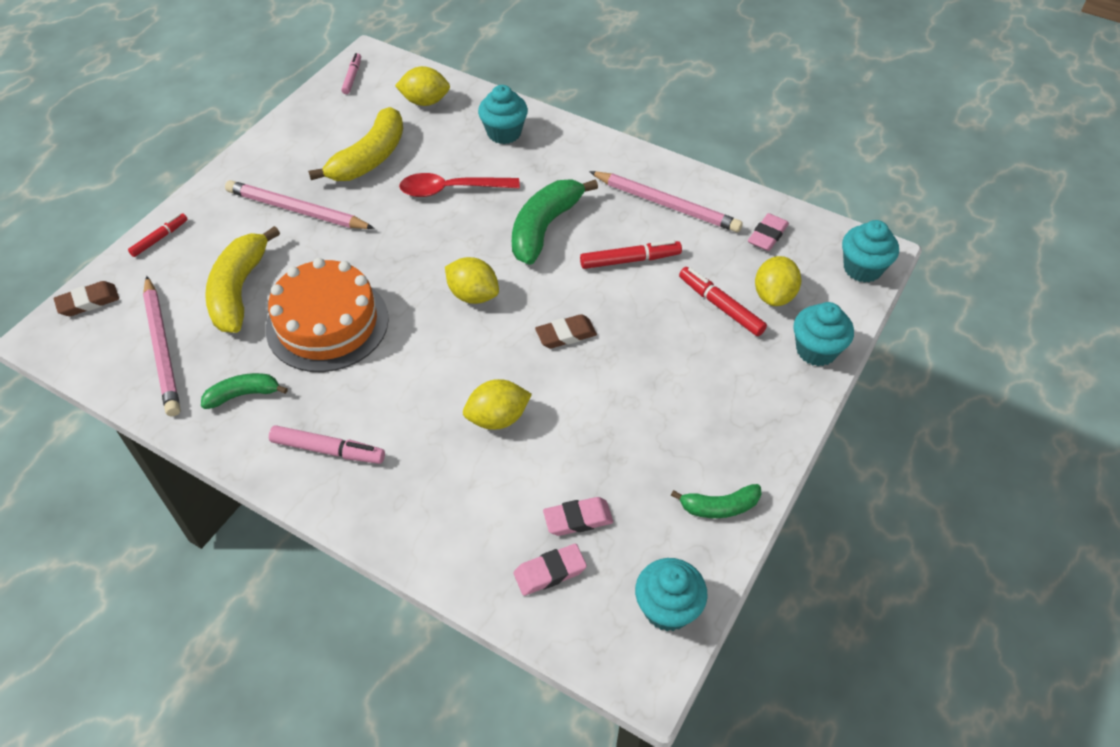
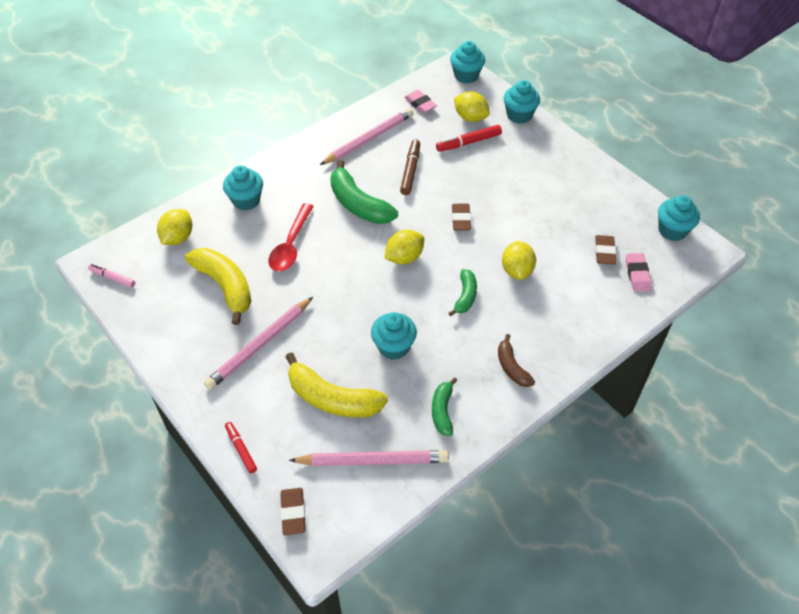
camera: 70 degrees left, 0 degrees up
orange cake [266,258,389,372] -> turquoise cupcake [371,312,417,360]
pink marker [269,425,385,464] -> brown banana [498,334,535,387]
pink eraser [543,497,613,536] -> brown eraser [595,235,616,264]
red marker [580,240,682,269] -> brown marker [400,140,420,195]
green banana [671,484,761,518] -> green banana moved to [449,269,477,316]

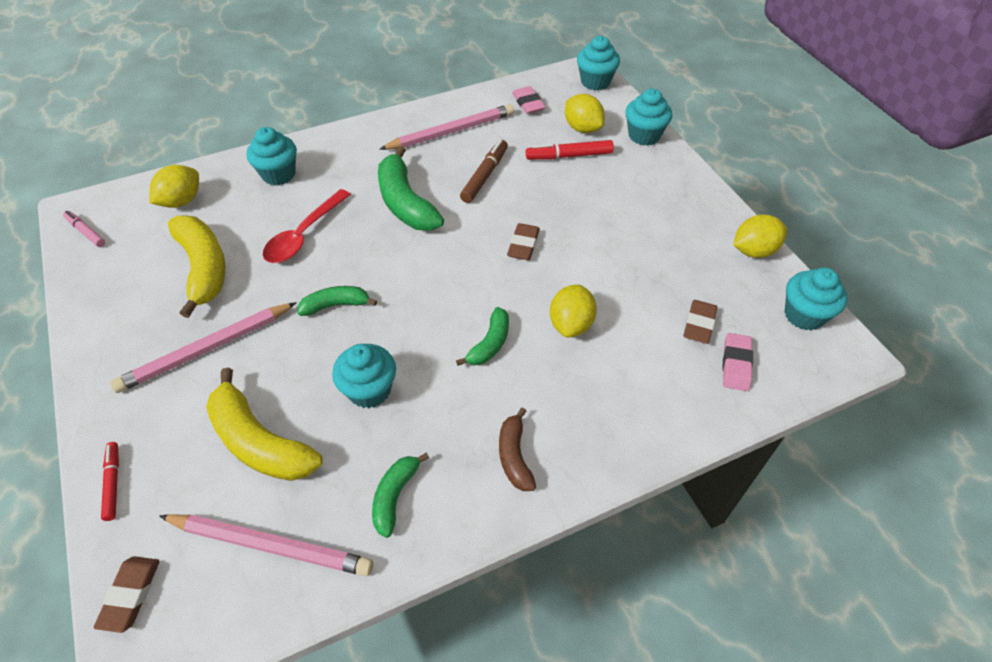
camera: 15 degrees right, 0 degrees up
yellow lemon [384,230,424,264] -> yellow lemon moved to [733,215,787,258]
none -> green banana [297,286,377,316]

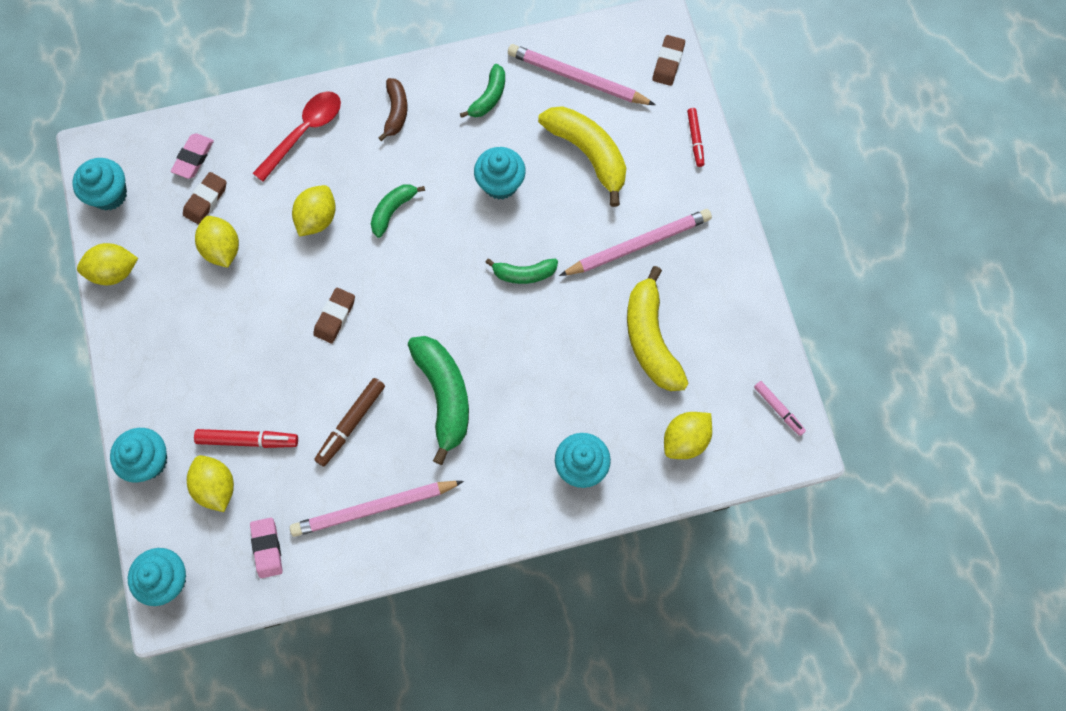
camera: 170 degrees left, 20 degrees up
red spoon [263,189,351,263] -> red spoon moved to [253,92,341,182]
none -> yellow lemon [195,216,239,268]

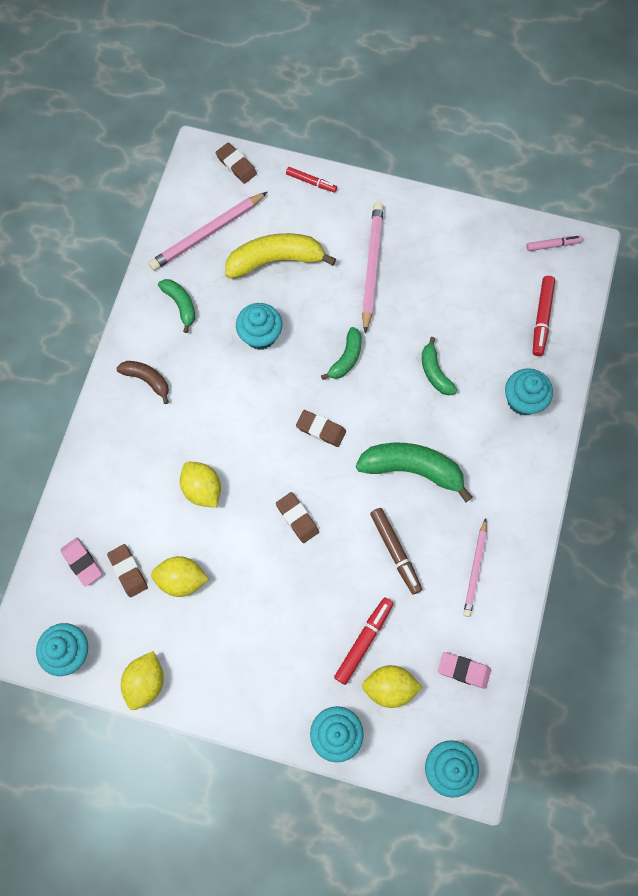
camera: 60 degrees left, 0 degrees up
red spoon [253,92,341,182] -> none
pink pencil [290,481,464,537] -> pink pencil [463,518,487,617], size x0.64
green banana [371,184,425,238] -> green banana moved to [422,337,457,395]
yellow banana [627,266,689,391] -> none
yellow lemon [664,412,712,459] -> red marker [533,276,555,356]
none -> brown eraser [296,410,346,447]

